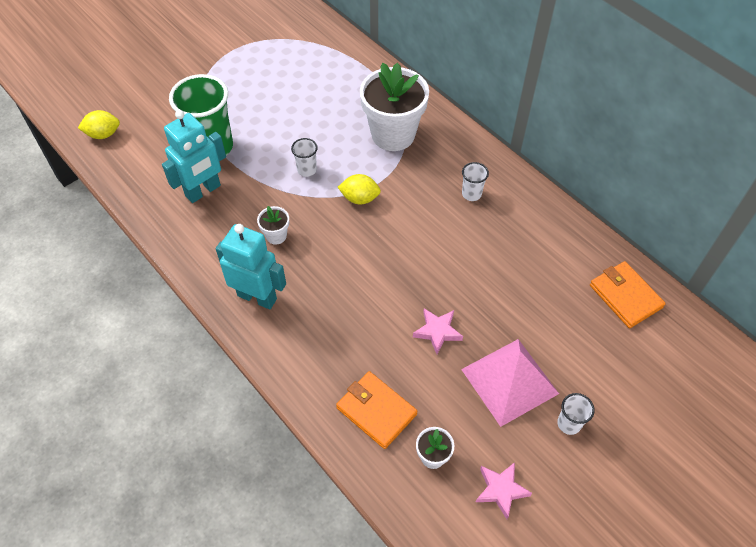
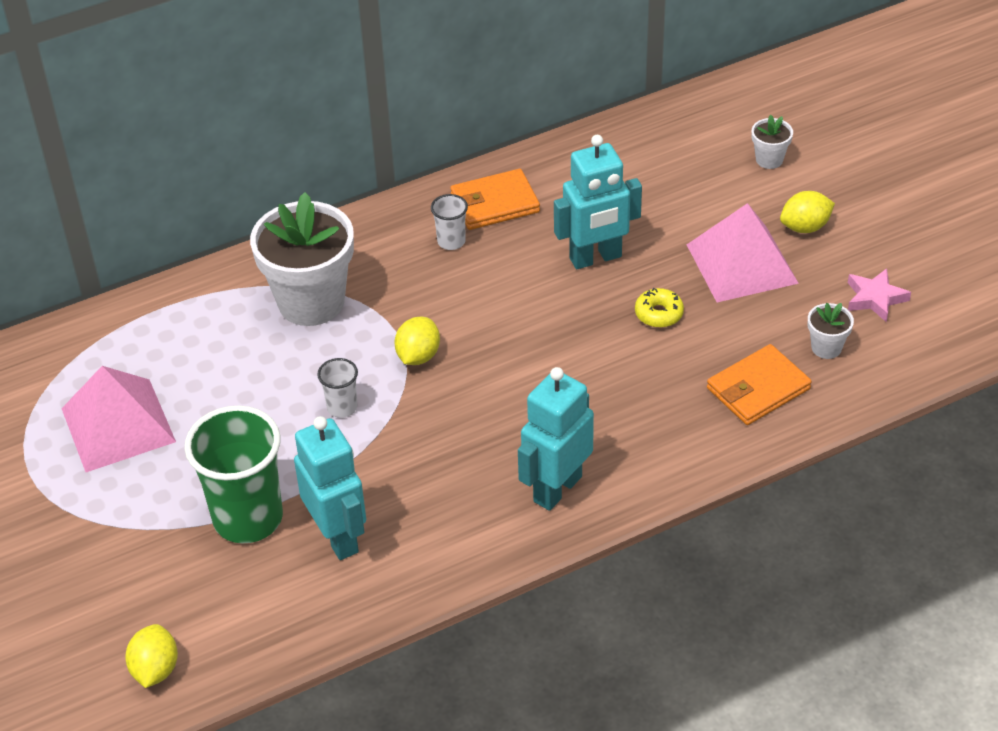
camera: 75 degrees left, 10 degrees down
white flower pot [257,206,289,245] -> white flower pot moved to [752,115,793,169]
pink star [413,308,463,354] -> yellow donut [635,288,684,328]
white cup [557,393,595,435] -> yellow lemon [780,191,835,233]
orange wallet [590,261,666,328] -> orange wallet moved to [450,169,540,230]
none -> pink pyramid [61,366,176,472]
none -> turquoise robot [554,135,642,269]

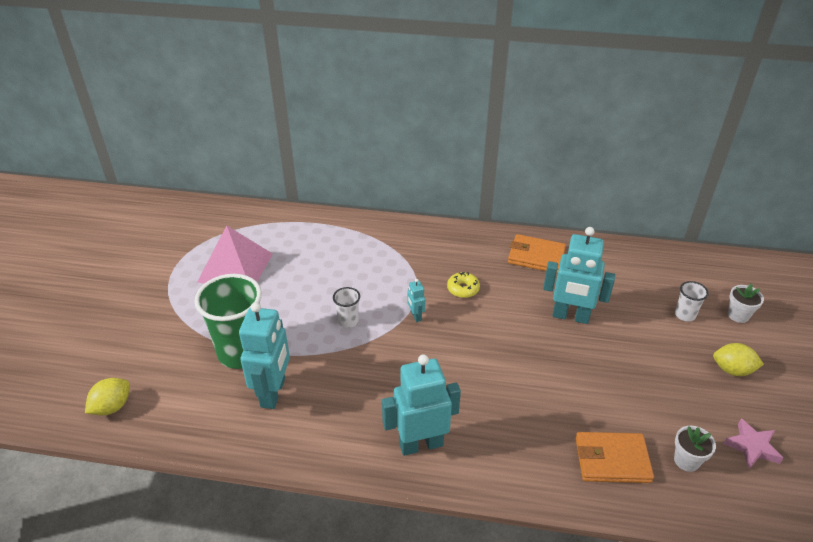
camera: 35 degrees right, 5 degrees down
white flower pot [250,192,354,326] -> none
yellow lemon [394,317,440,365] -> turquoise robot [407,279,425,322]
white cup [431,194,468,250] -> white cup moved to [675,281,709,322]
yellow donut [635,288,684,328] -> yellow donut moved to [447,272,480,298]
pink pyramid [687,203,799,302] -> none

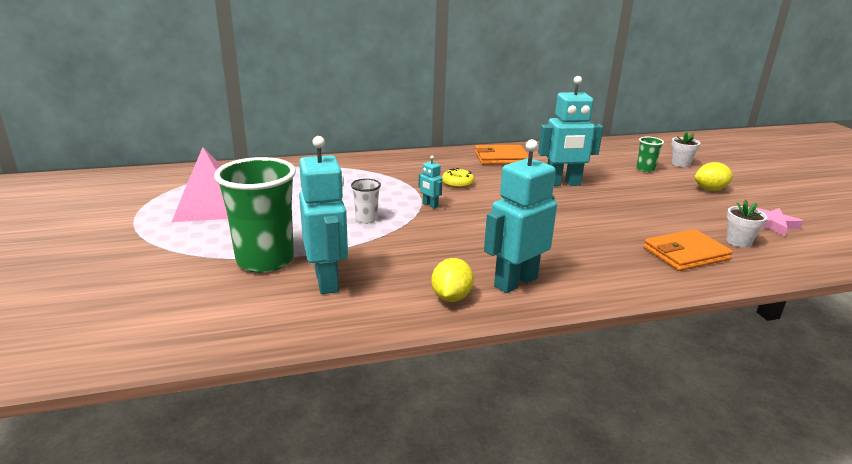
camera: 25 degrees left, 15 degrees down
yellow lemon [85,378,130,415] -> yellow lemon moved to [431,258,474,302]
white cup [675,281,709,322] -> green cup [636,137,664,172]

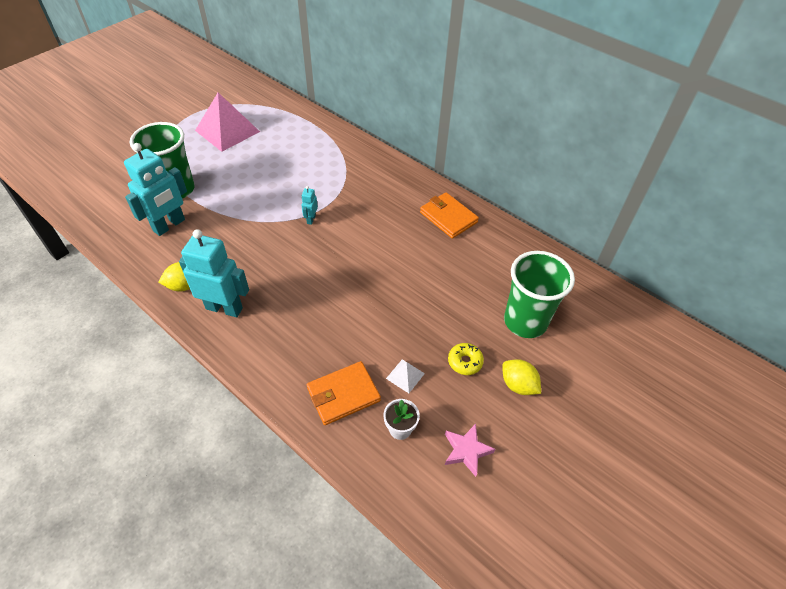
camera: 55 degrees right, 25 degrees up
white cup [351,179,381,224] -> none
yellow donut [442,168,474,188] -> yellow donut moved to [448,343,484,375]
turquoise robot [538,76,603,186] -> none
green cup [636,137,664,172] -> green cup [504,251,575,338], size x2.19
orange wallet [644,229,733,271] -> orange wallet turned 60 degrees counterclockwise [307,361,381,425]
white flower pot [672,131,701,167] -> none
none -> white pyramid [386,359,425,393]

